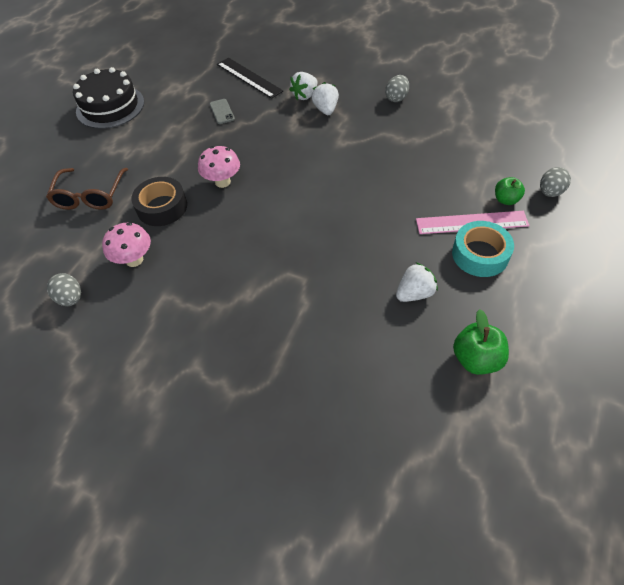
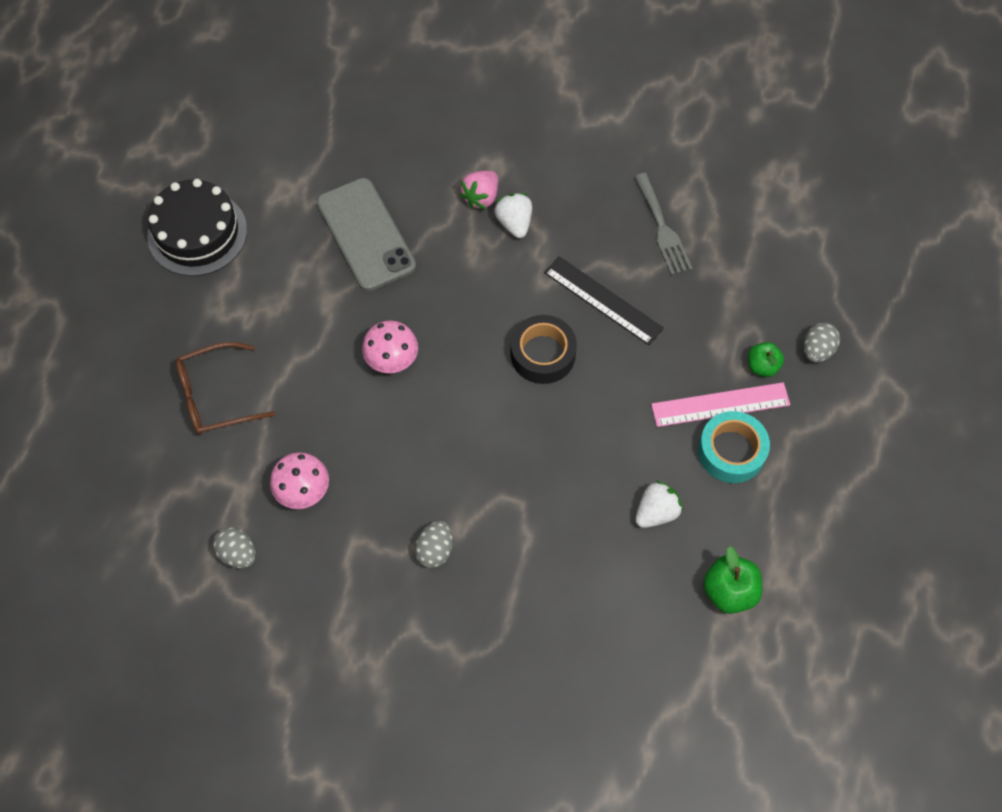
camera: 10 degrees left, 10 degrees up
brown glasses [46,168,128,210] -> brown glasses turned 75 degrees clockwise [175,342,275,435]
black tape [131,177,187,226] -> black tape moved to [510,315,577,384]
grey phone [210,99,235,124] -> grey phone [317,178,416,291], size x2.36
black ruler [217,58,283,99] -> black ruler moved to [544,256,664,345]
white strawberry [289,72,318,100] -> pink strawberry [459,171,498,209]
grey egg [385,75,409,102] -> grey egg moved to [414,521,453,568]
none -> grey fork [635,173,692,275]

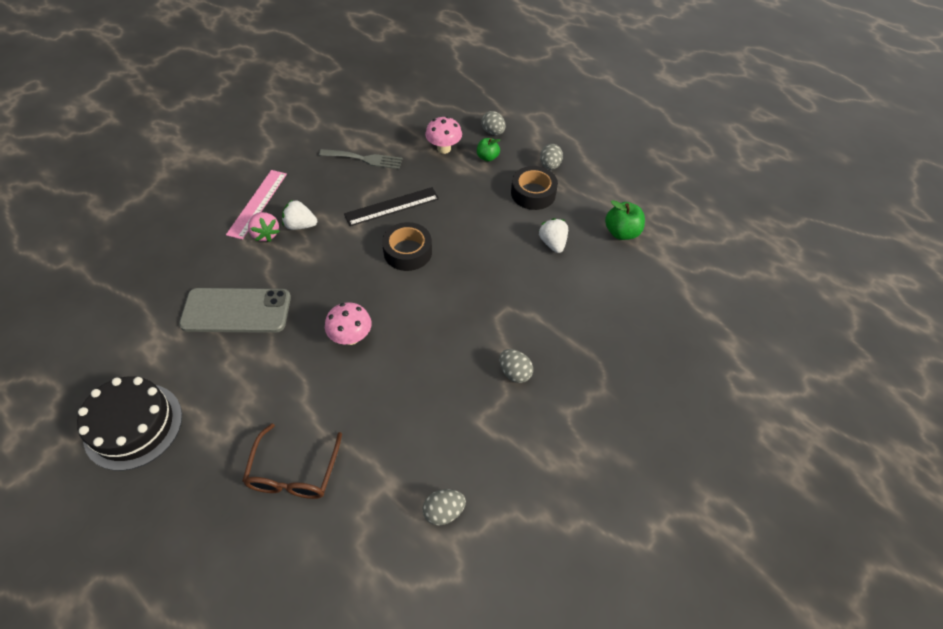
camera: 65 degrees left, 10 degrees down
pink mushroom [270,452,329,509] -> pink mushroom moved to [425,116,462,154]
pink ruler [651,382,790,427] -> pink ruler moved to [226,170,287,240]
turquoise tape [698,411,770,483] -> black tape [511,166,558,210]
none -> grey egg [540,144,563,170]

